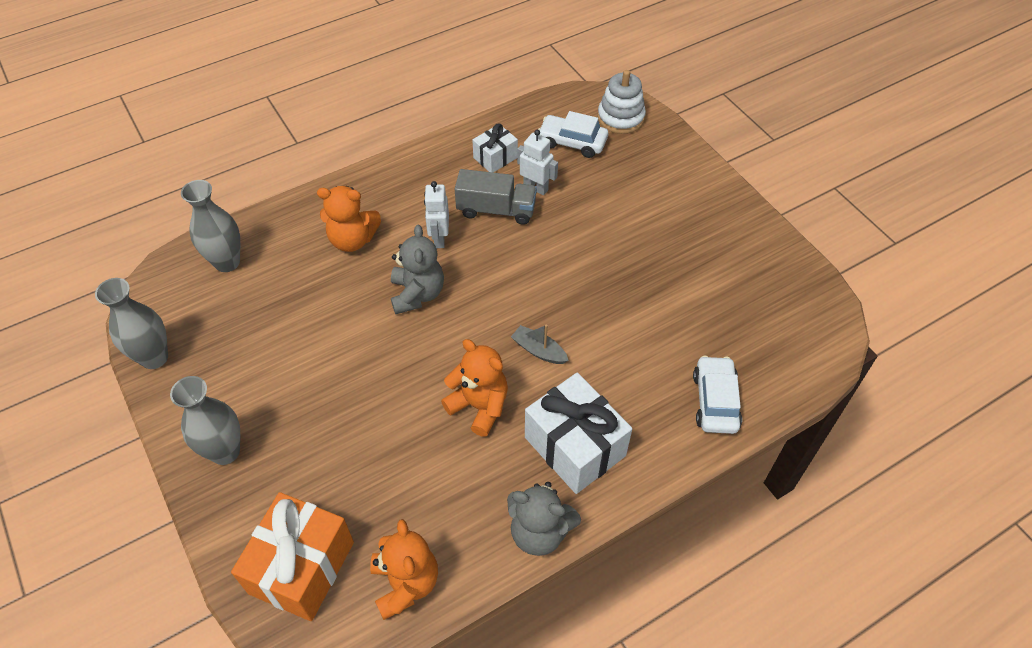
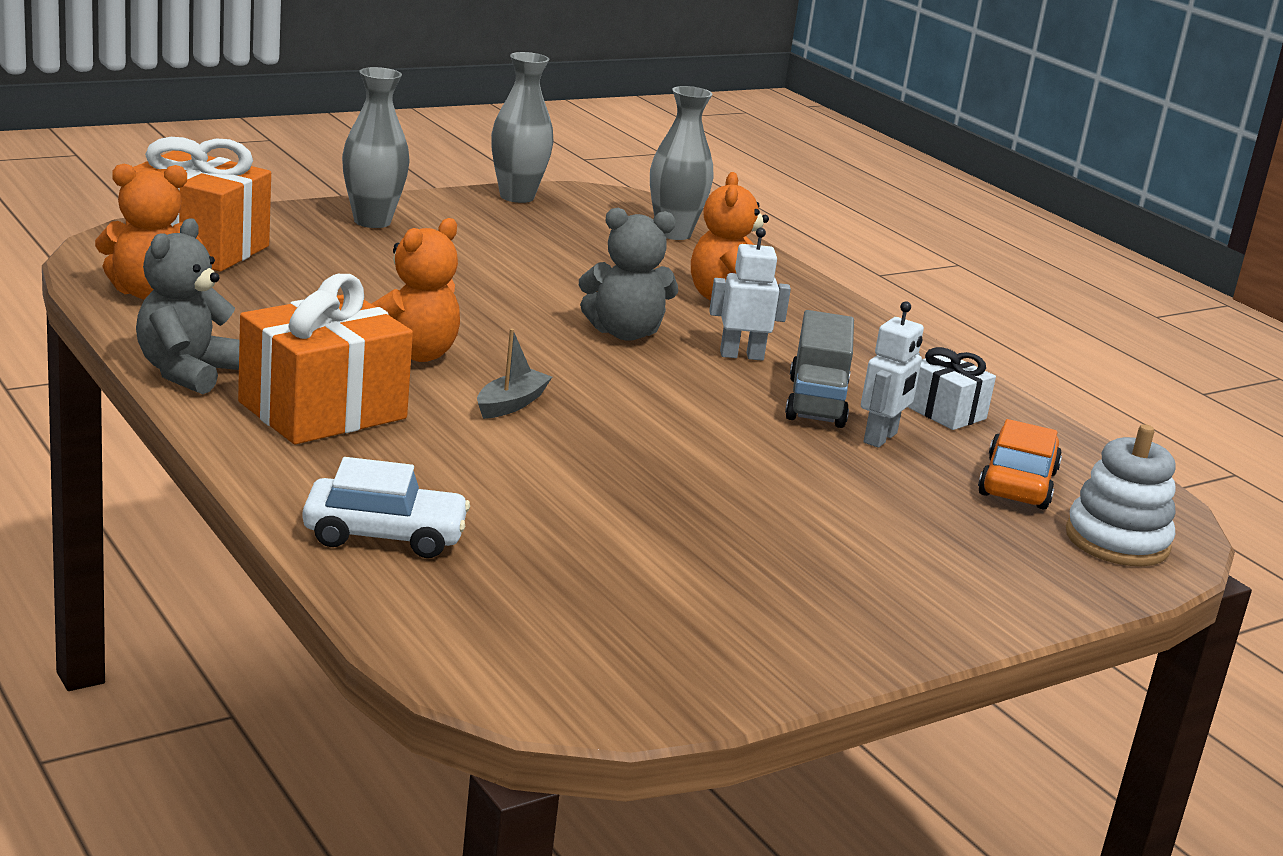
camera: 85 degrees right, 30 degrees down
white gift [525,373,632,494] -> orange gift [238,274,413,444]
white car [538,111,608,158] -> orange car [978,419,1062,510]

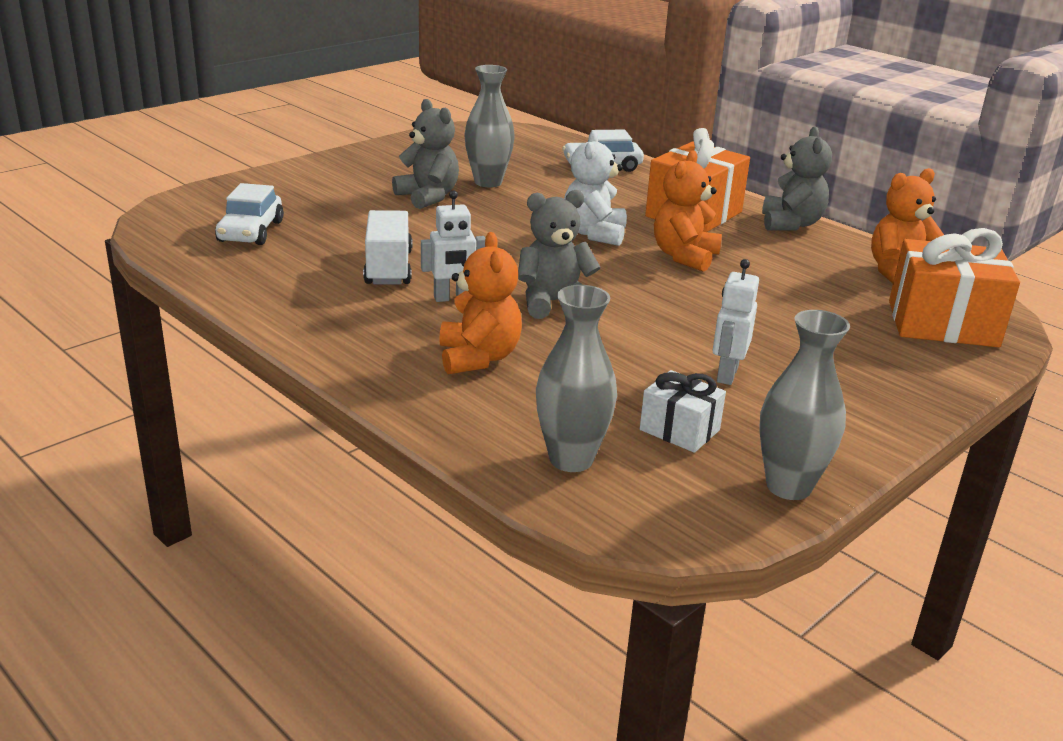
camera: 170 degrees right, 5 degrees up
grey vase [342,67,410,228] -> grey vase moved to [464,65,515,187]
grey boat [477,329,552,419] -> white teddy bear [564,131,627,246]
grey truck [785,310,854,428] -> white truck [363,210,412,285]
white robot [861,301,924,448] -> white robot moved to [712,259,759,385]
white gift [908,347,996,430] -> white gift moved to [640,370,726,453]
orange car [978,419,1062,510] -> white car [215,183,284,245]
white stacking toy [1066,424,1176,566] -> none
none -> grey teddy bear [392,99,459,209]

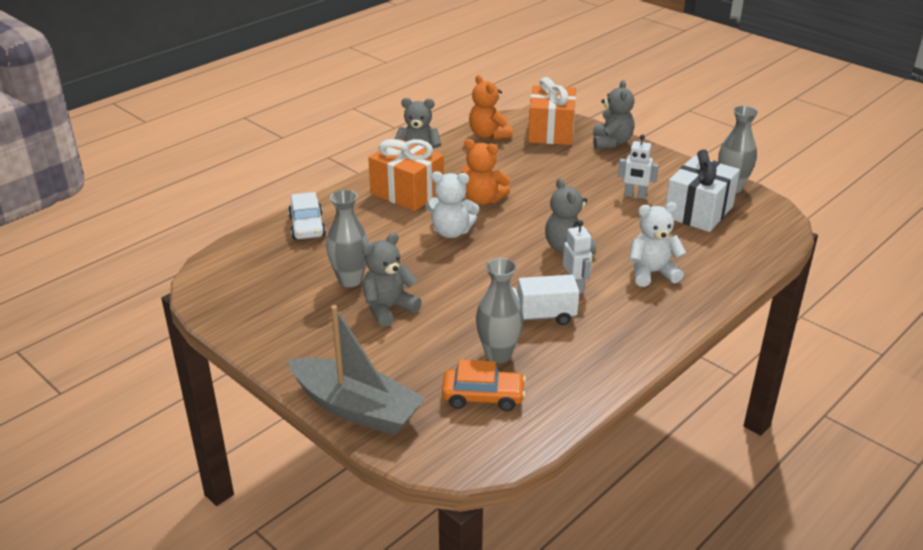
camera: 90 degrees left, 5 degrees up
white car [215,183,284,245] -> orange car [442,360,526,411]
orange teddy bear [439,232,522,375] -> white teddy bear [629,202,686,287]
grey vase [536,285,617,472] -> grey vase moved to [476,258,524,363]
white gift [640,370,726,453] -> white gift [665,150,740,232], size x1.84
none -> grey boat [288,305,426,435]
none -> grey teddy bear [593,80,635,149]

